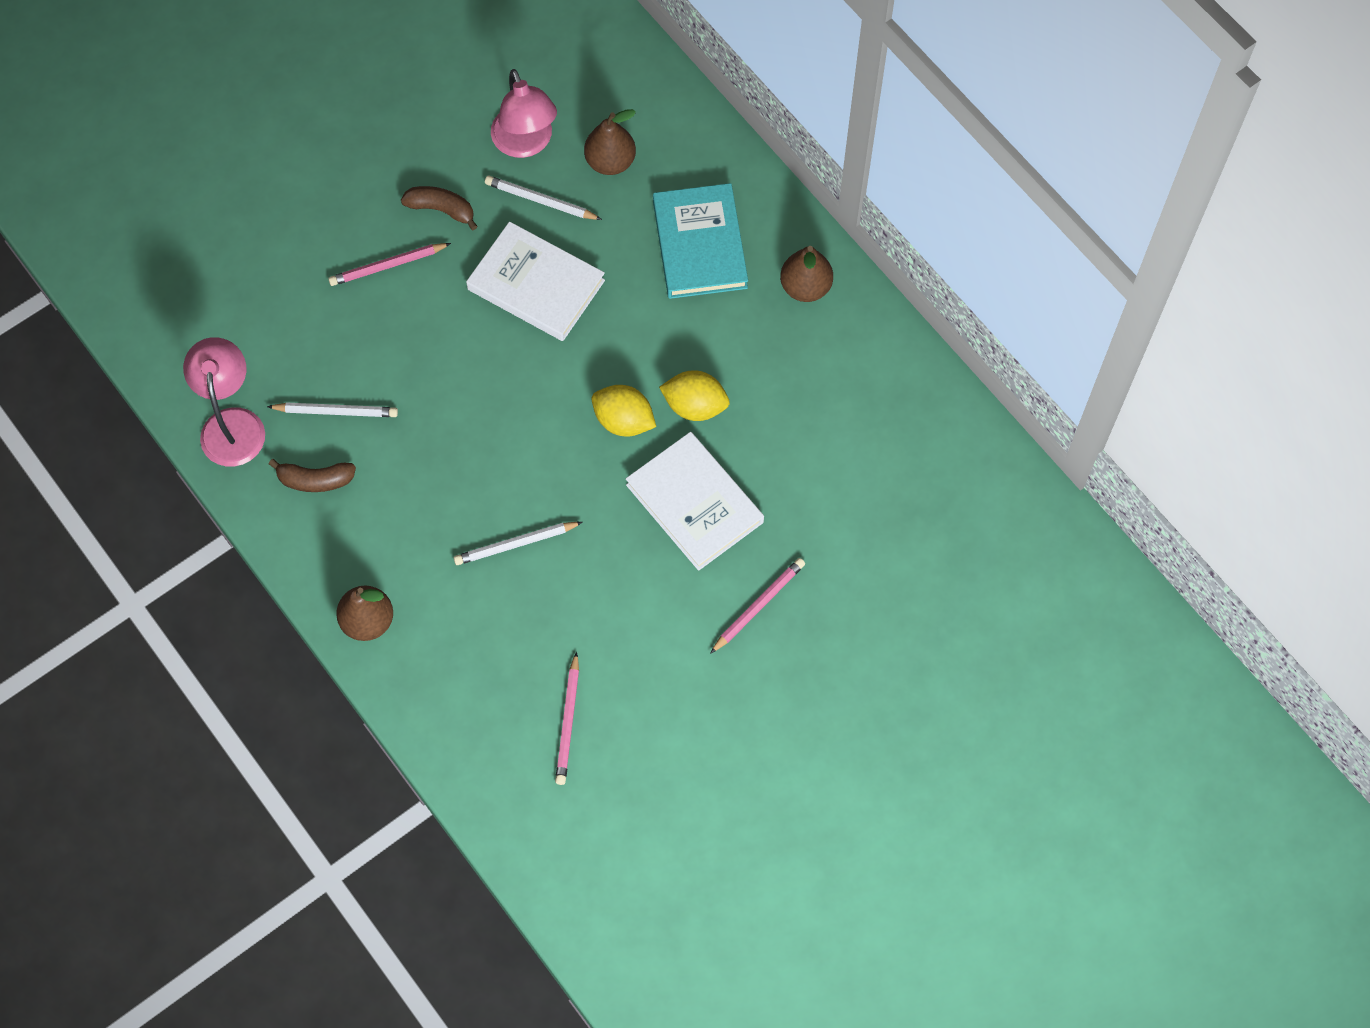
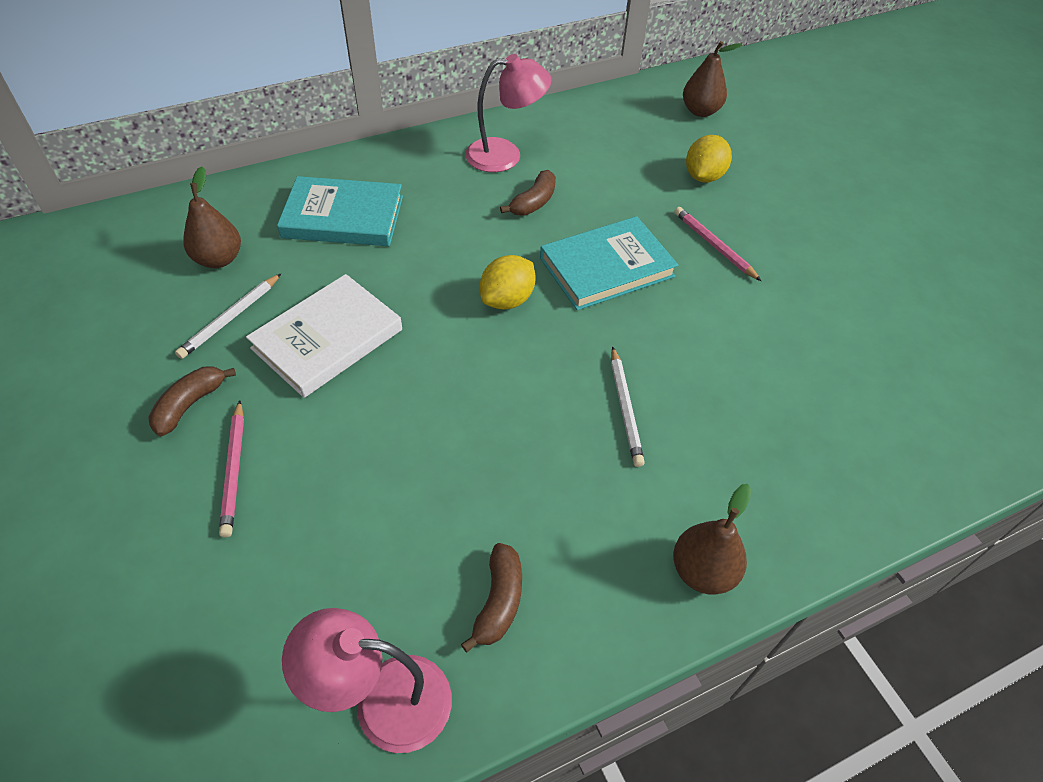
camera: 80 degrees left, 15 degrees down
white pencil [267,402,398,417] -> none
pink lamp [491,69,557,158] -> pink lamp moved to [465,54,551,172]
pink pencil [555,652,579,785] -> none
white book [626,432,764,571] -> turquoise book [540,216,678,310]
yellow lemon [659,370,730,421] -> yellow lemon moved to [686,135,732,183]
brown pear [780,246,833,302] -> brown pear moved to [683,41,742,117]
none -> brown banana [500,170,556,216]

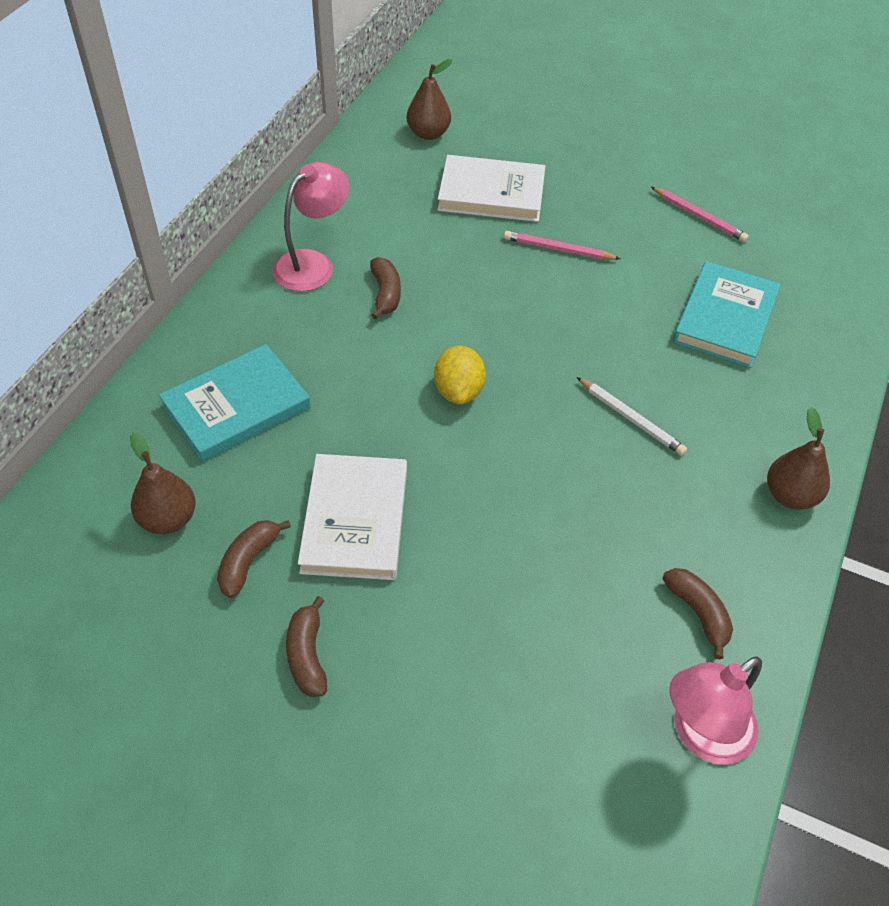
camera: 40 degrees left, 0 degrees up
white pencil [175,274,281,359] -> brown banana [217,520,291,598]
pink pencil [219,400,244,537] -> pink pencil moved to [651,187,749,242]
turquoise book [540,216,678,310] -> turquoise book moved to [673,261,781,368]
yellow lemon [686,135,732,183] -> white book [437,155,545,222]

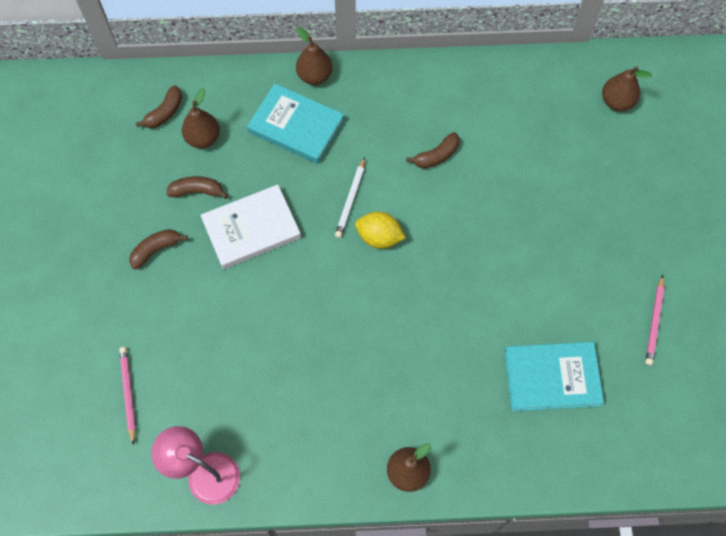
camera: 65 degrees right, 15 degrees up
pink lamp [272,162,350,292] -> none
yellow lemon [434,346,486,404] -> yellow lemon turned 45 degrees clockwise [355,212,406,249]
white book [437,155,545,222] -> none
pink pencil [504,231,621,260] -> pink pencil moved to [119,347,136,445]
white pencil [577,377,687,456] -> white pencil moved to [335,157,365,238]
brown banana [662,568,733,660] -> brown banana moved to [135,85,182,128]
none -> brown pear [296,27,332,85]

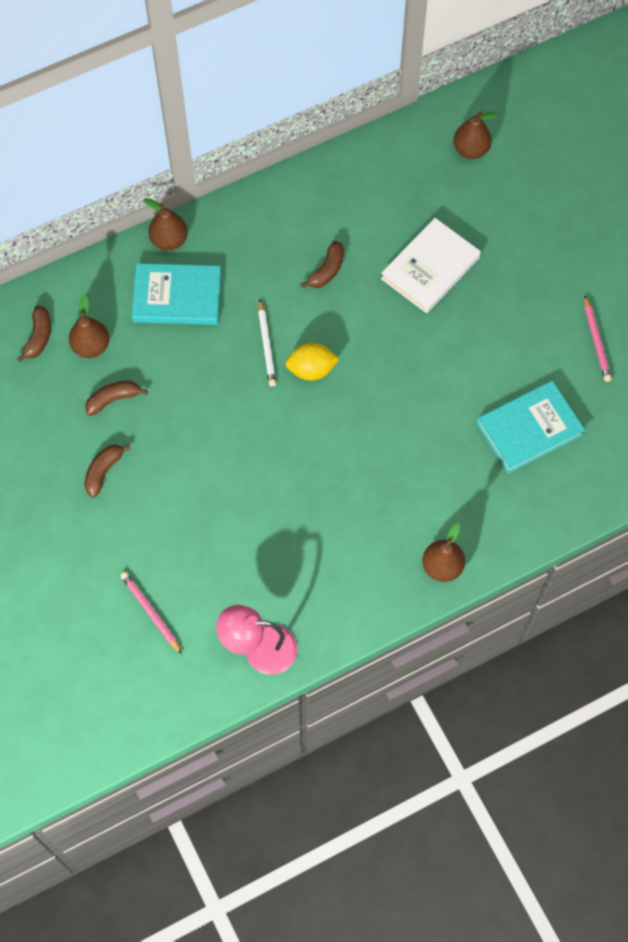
camera: 25 degrees left, 0 degrees up
white book [201,185,301,269] -> white book moved to [381,218,481,313]

